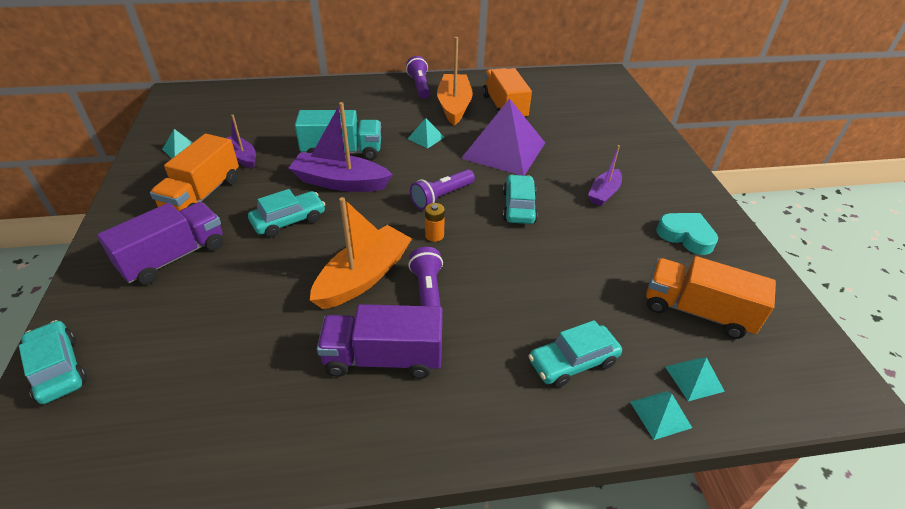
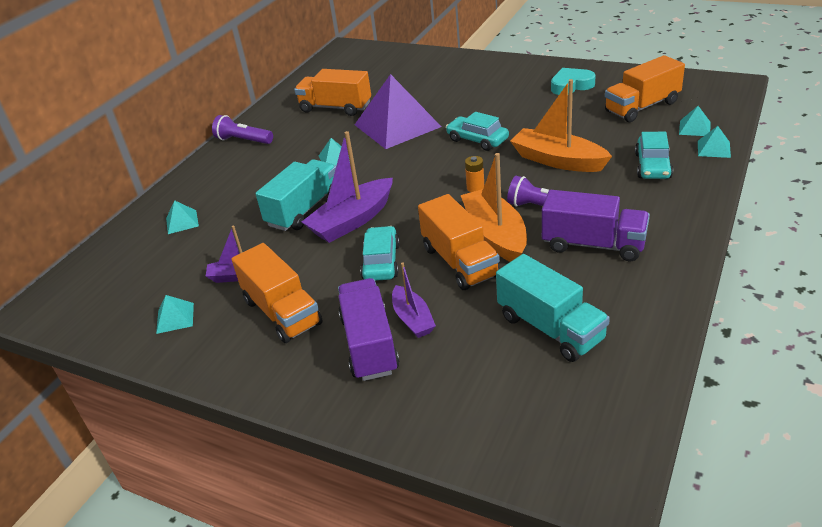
camera: 50 degrees left, 5 degrees down
turquoise car [19,320,87,404] -> none
purple truck [317,304,443,379] -> purple truck turned 105 degrees counterclockwise [542,190,650,261]
purple flashlight [410,169,475,210] -> none
orange boat [437,37,473,125] -> orange boat moved to [510,79,612,172]
purple boat [588,145,622,206] -> purple boat moved to [392,262,436,338]
none -> turquoise pyramid [166,200,199,234]
none -> orange truck [418,194,500,290]
none -> turquoise truck [496,254,610,362]

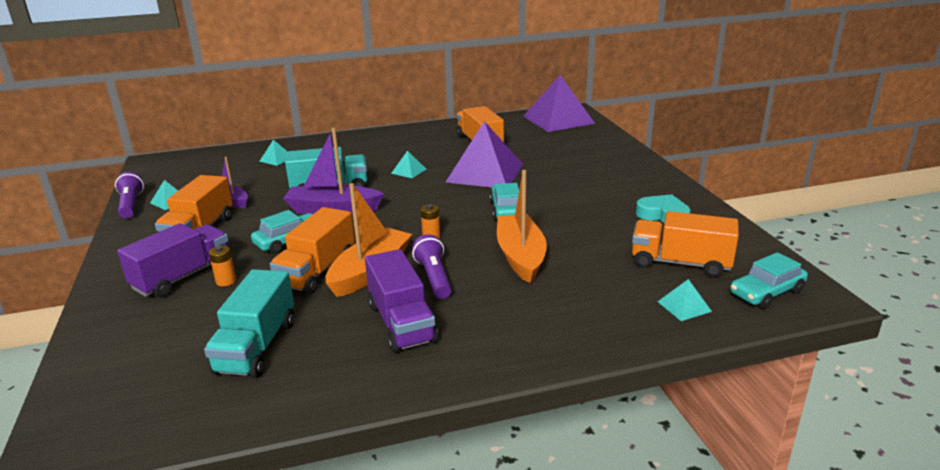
camera: 45 degrees right, 10 degrees down
purple flashlight [212,115,273,144] -> purple flashlight moved to [115,172,144,218]
purple boat [392,262,436,338] -> orange battery [209,245,236,286]
turquoise car [635,132,673,179] -> turquoise car moved to [730,252,808,309]
turquoise pyramid [698,126,731,158] -> none
none -> purple pyramid [523,75,595,132]

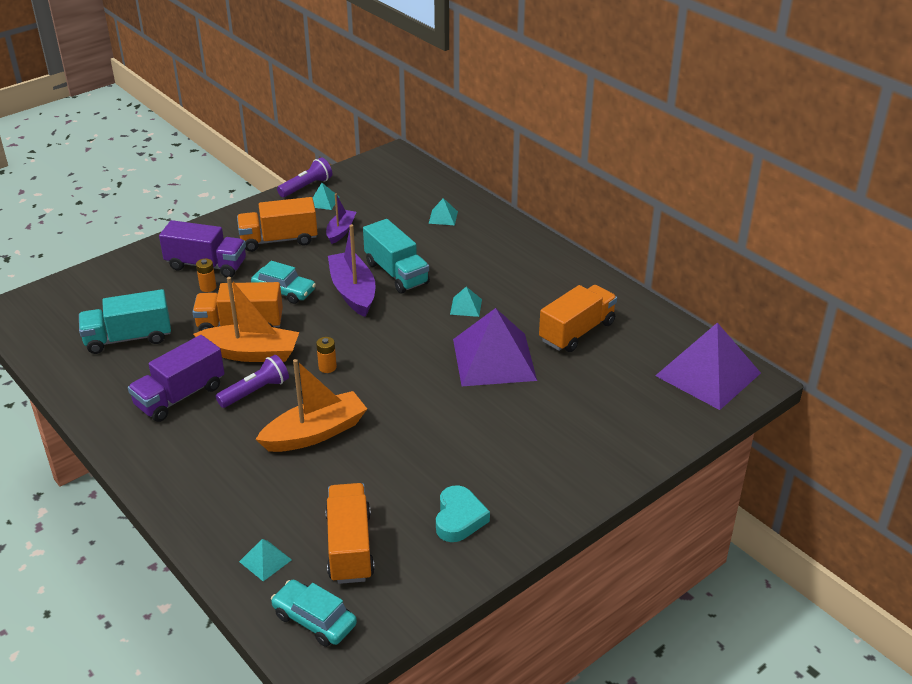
camera: 65 degrees right, 10 degrees up
turquoise car [490,183,519,221] -> none

